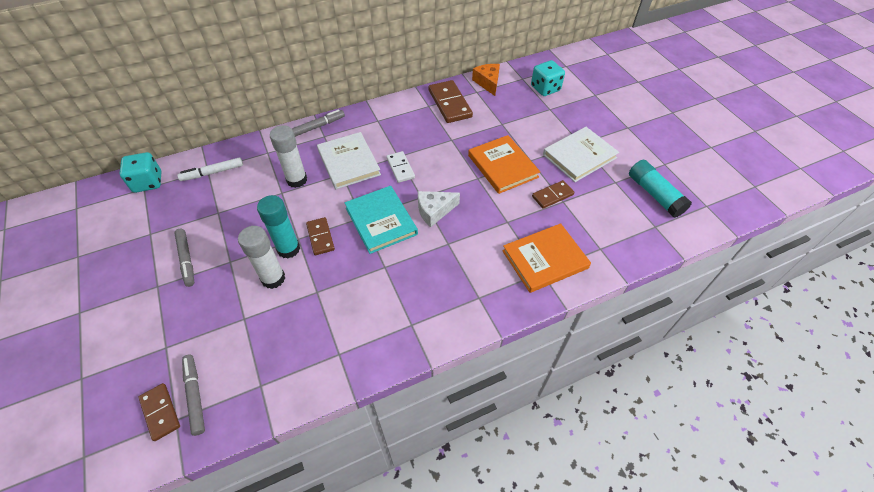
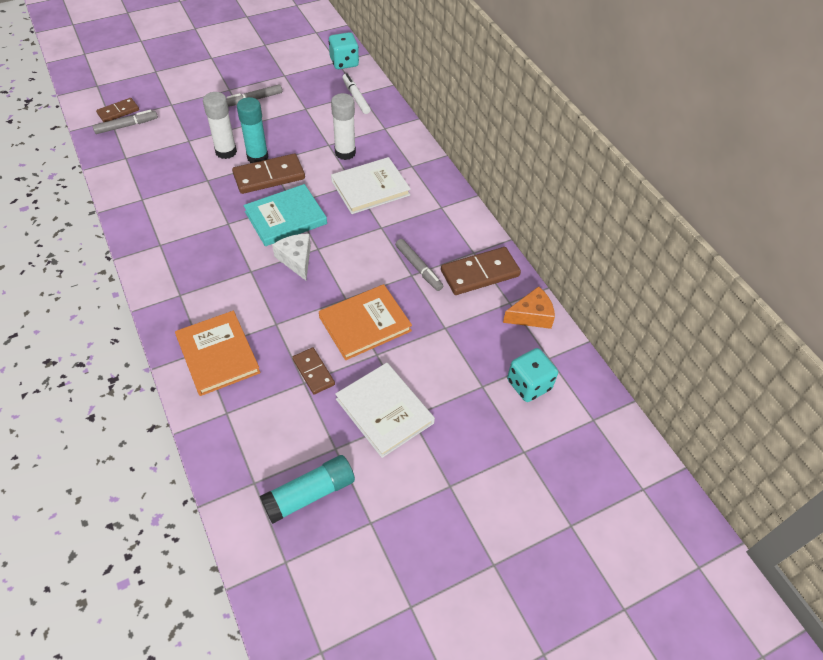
camera: 85 degrees right, 0 degrees up
grey marker [292,109,345,137] -> grey marker moved to [395,239,443,291]
brown domino [306,217,335,255] -> brown domino [232,154,305,194], size x1.66
white domino [386,151,415,183] -> none

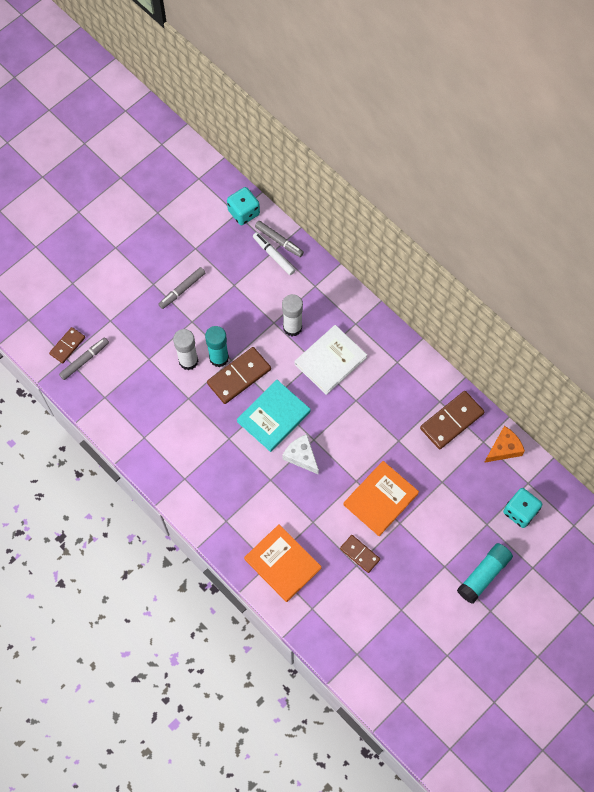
camera: 15 degrees left, 15 degrees up
turquoise glue stick [260,455,355,524] -> turquoise glue stick moved to [457,543,513,604]
white book [335,363,435,458] -> none
grey marker [395,239,443,291] -> grey marker moved to [255,221,304,257]

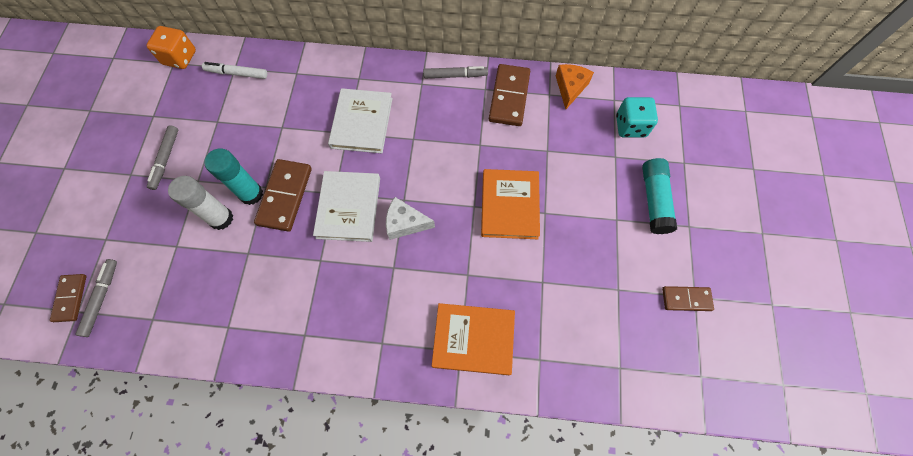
camera: 40 degrees left, 0 degrees up
turquoise dice [227,187,260,225] -> orange dice [146,26,196,69]
turquoise book [237,380,311,452] -> white book [313,171,380,242]
grey marker [255,221,304,257] -> grey marker moved to [423,66,488,78]
white glue stick [282,294,303,336] -> none
brown domino [340,535,380,573] -> brown domino moved to [662,286,714,311]

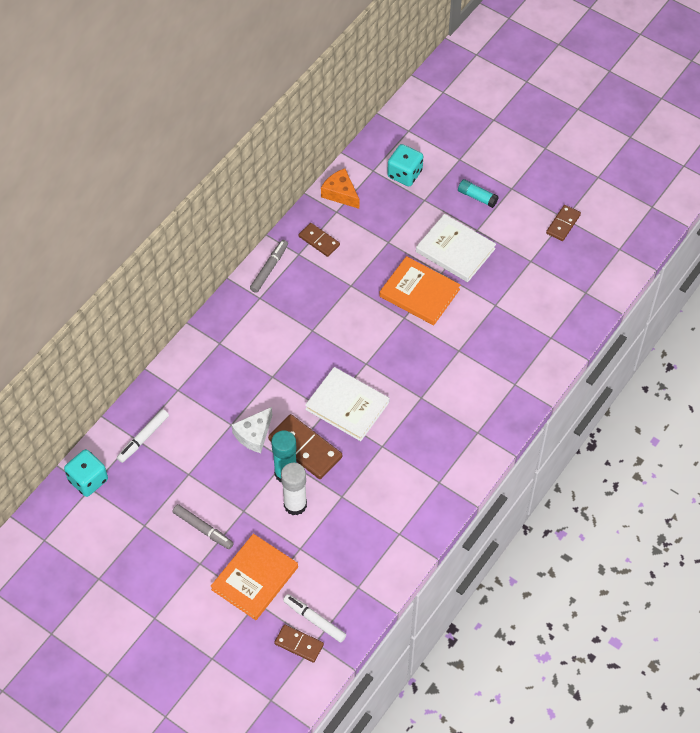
camera: 60 degrees left, 10 degrees down
grey marker [76,259,117,337] -> white marker [283,594,346,643]
orange dice [146,26,196,69] -> turquoise dice [64,449,108,497]
white book [328,88,393,153] -> white book moved to [416,214,496,282]
white cheese [386,197,435,240] -> white cheese moved to [232,407,272,453]
orange book [432,303,515,375] -> orange book moved to [211,534,298,620]
brown domino [489,64,530,126] -> brown domino [299,223,340,257], size x0.60
turquoise glue stick [642,158,677,234] -> turquoise glue stick [458,179,499,208], size x0.62

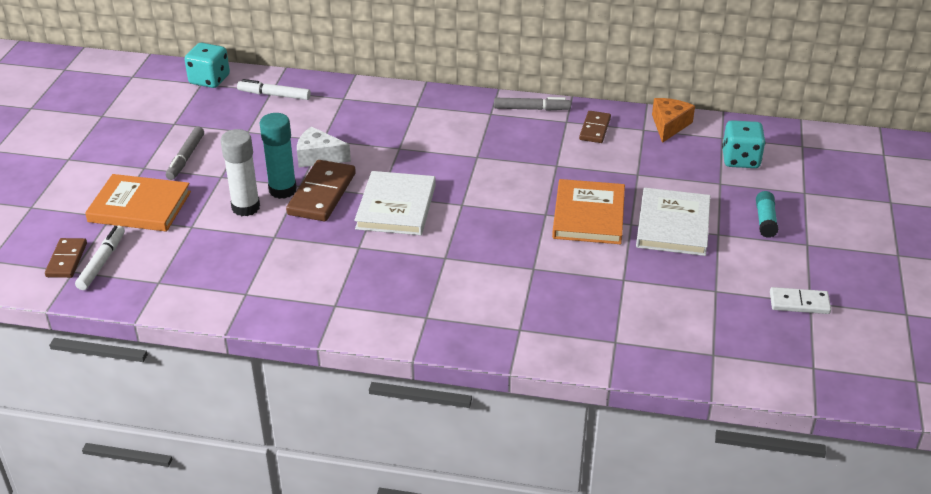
camera: 65 degrees right, 20 degrees down
brown domino [546,205,581,241] -> white domino [770,287,831,314]

